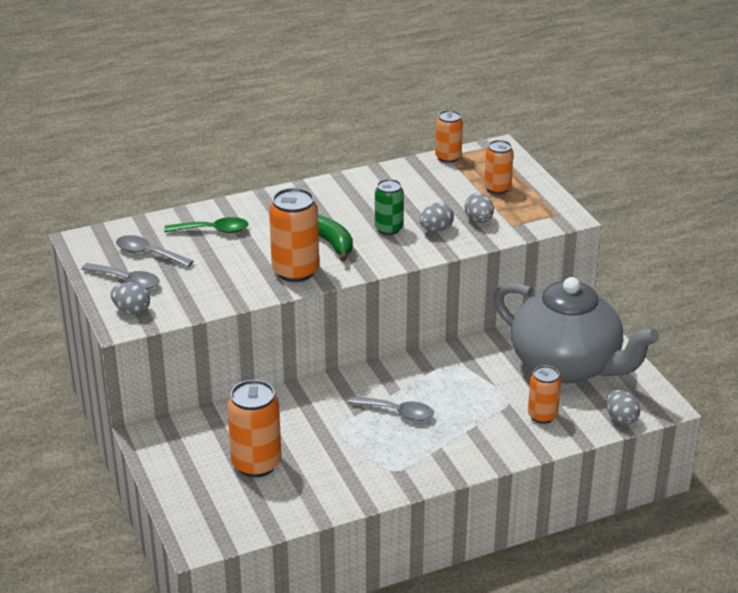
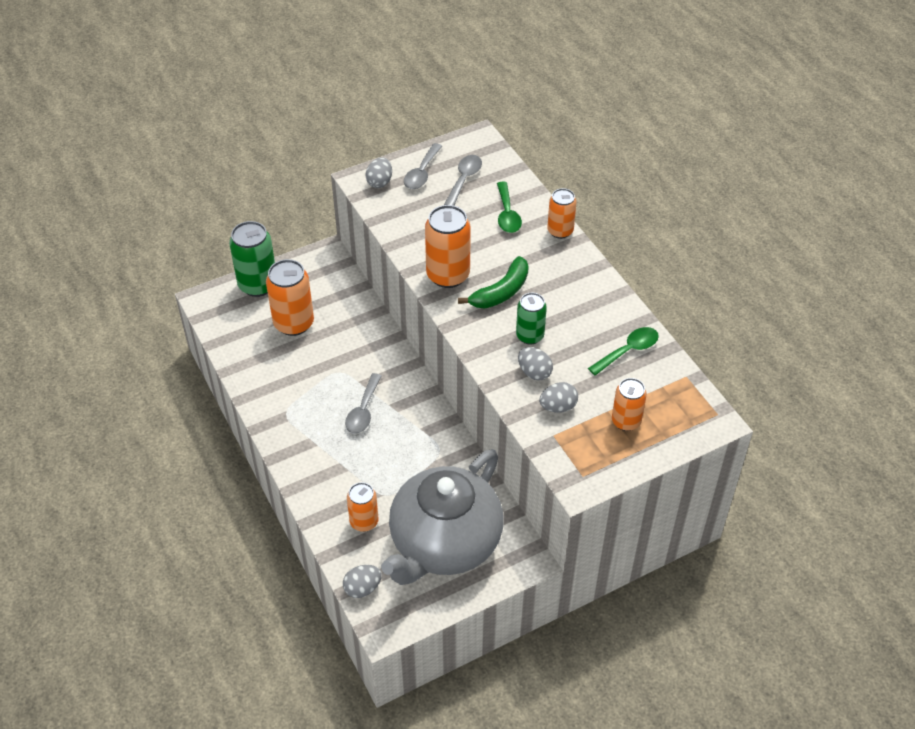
camera: 85 degrees right, 15 degrees up
orange can [435,110,463,163] -> orange can moved to [547,188,576,239]
none -> green can [229,221,275,297]
none -> green spoon [588,327,659,376]

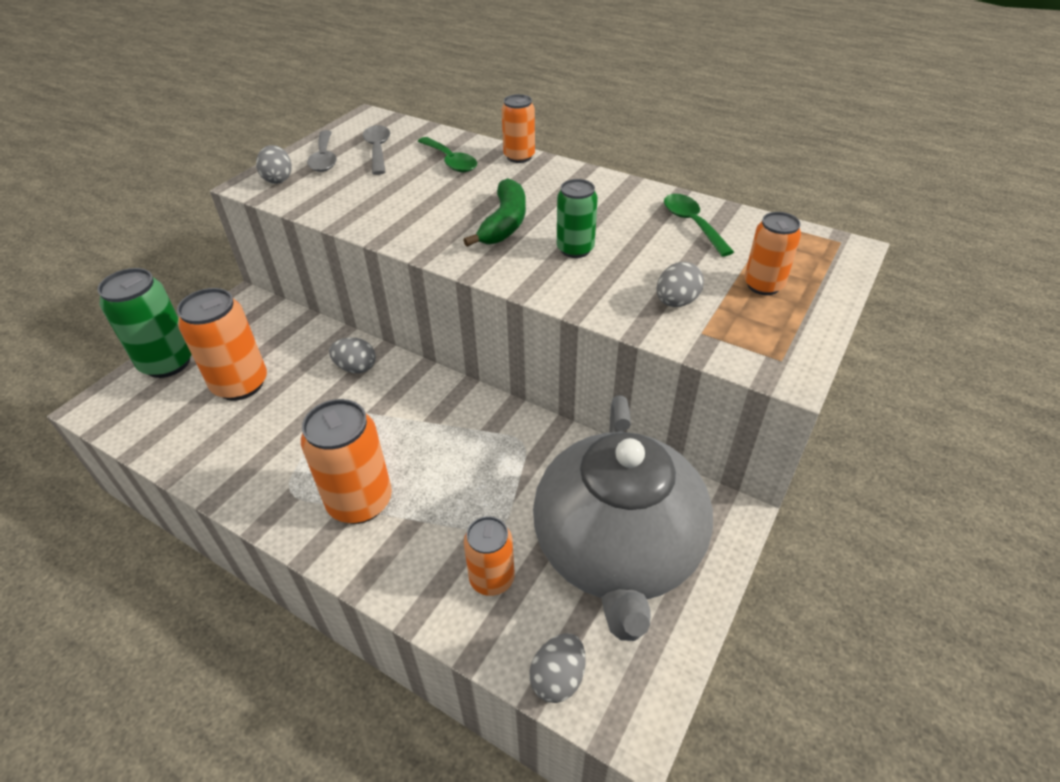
camera: 30 degrees left, 5 degrees down
grey spoon [345,373,382,434] -> none
orange can [425,205,471,288] -> orange can moved to [301,399,392,524]
grey egg [518,347,553,381] -> grey egg moved to [329,338,376,373]
green spoon [588,327,659,376] -> green spoon turned 45 degrees counterclockwise [664,194,734,257]

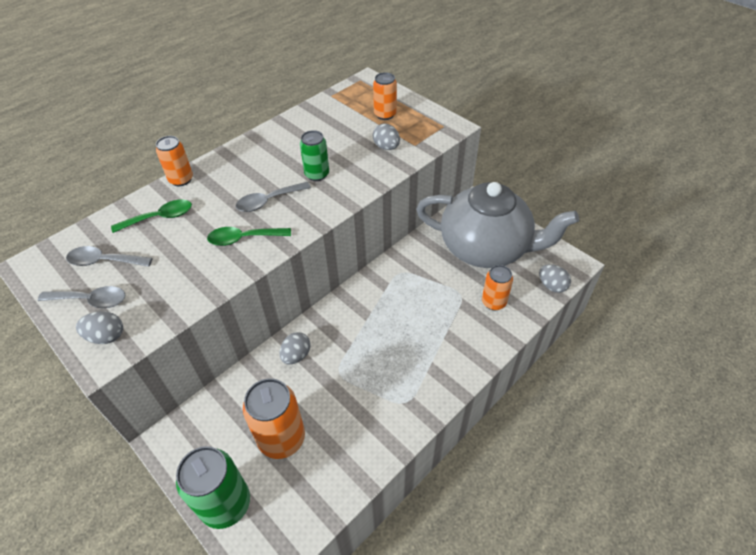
camera: 75 degrees left, 5 degrees up
orange can [301,399,392,524] -> none
green banana [463,178,526,247] -> grey spoon [235,182,311,212]
green spoon [664,194,734,257] -> green spoon moved to [207,227,291,246]

